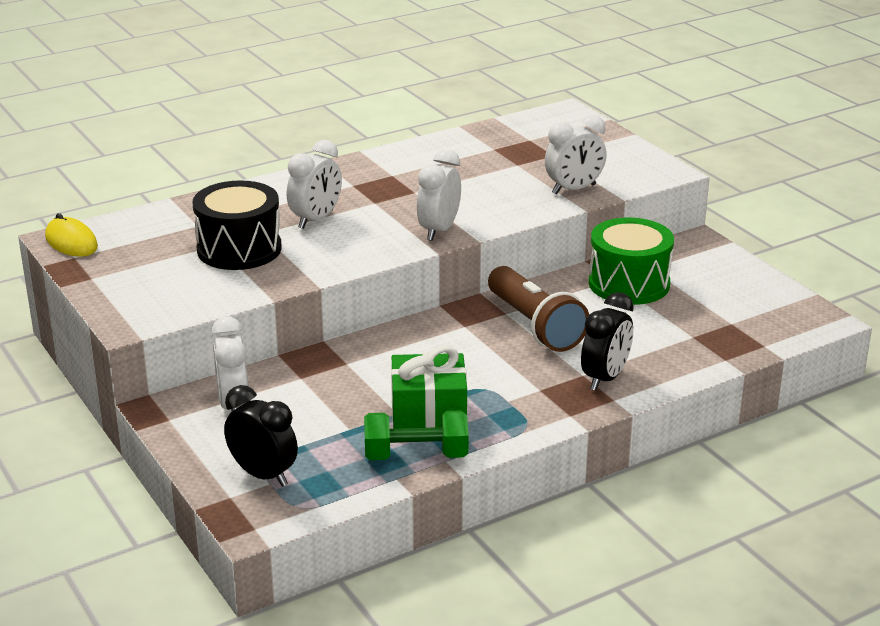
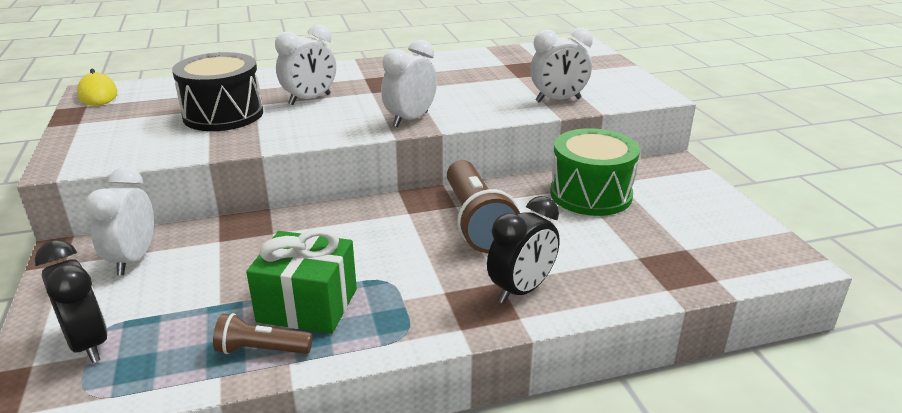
camera: 15 degrees right, 0 degrees up
green dumbbell [364,410,469,460] -> brown flashlight [213,313,313,354]

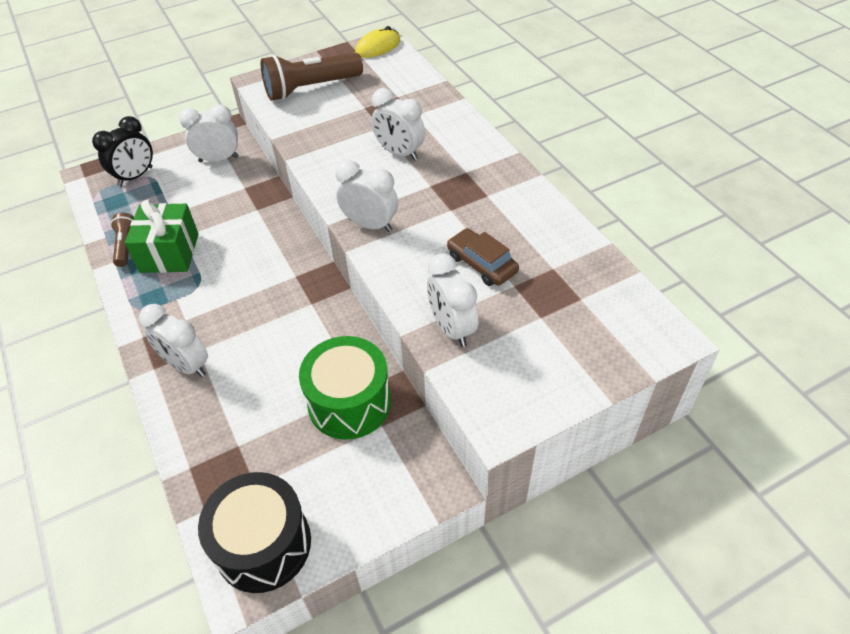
camera: 80 degrees right, 20 degrees up
black drum [172,52,263,131] -> black drum moved to [198,472,311,593]
brown flashlight [447,160,520,253] -> brown flashlight moved to [261,53,363,101]
black clock [487,196,560,304] -> white clock [139,304,208,377]
none -> brown car [447,228,519,286]

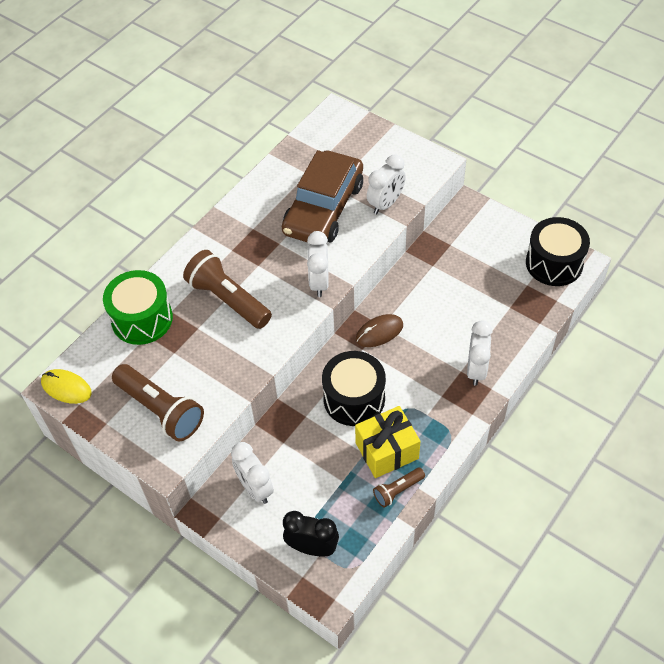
camera: 115 degrees left, 5 degrees up
green gift [125,200,199,273] -> yellow gift [355,406,420,478]
green drum [299,336,391,440] -> green drum moved to [103,270,173,345]
white clock [371,88,425,161] -> brown flashlight [183,250,272,329]
brown car [447,228,519,286] -> brown car [282,150,363,242], size x2.07
none -> black drum [322,351,386,426]
none -> brown mouse [356,314,403,347]

